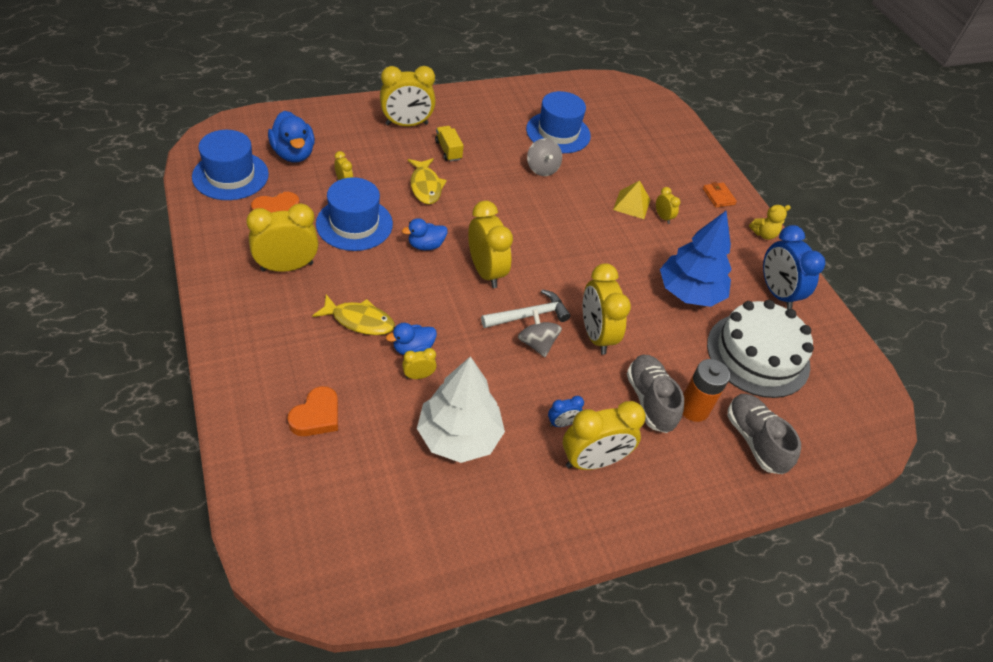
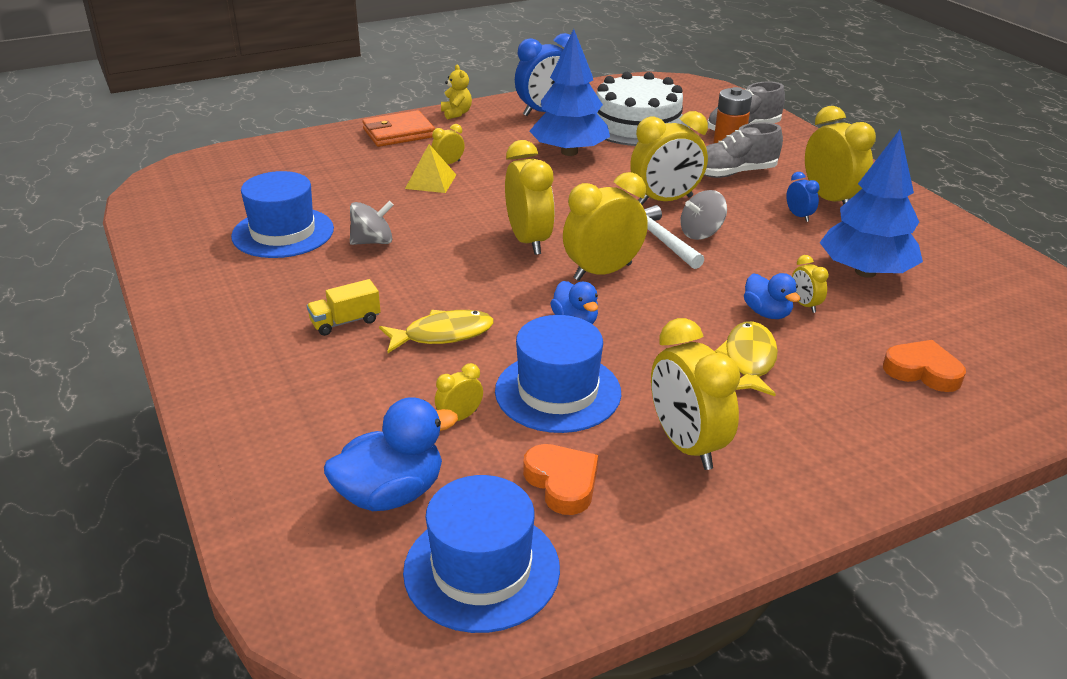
camera: 90 degrees left, 15 degrees down
yellow clock [380,66,436,126] -> yellow clock moved to [505,140,555,255]
white tree [417,356,505,463] -> blue tree [820,130,923,278]
orange wallet [703,182,737,208] -> orange wallet [362,110,435,147], size x1.71

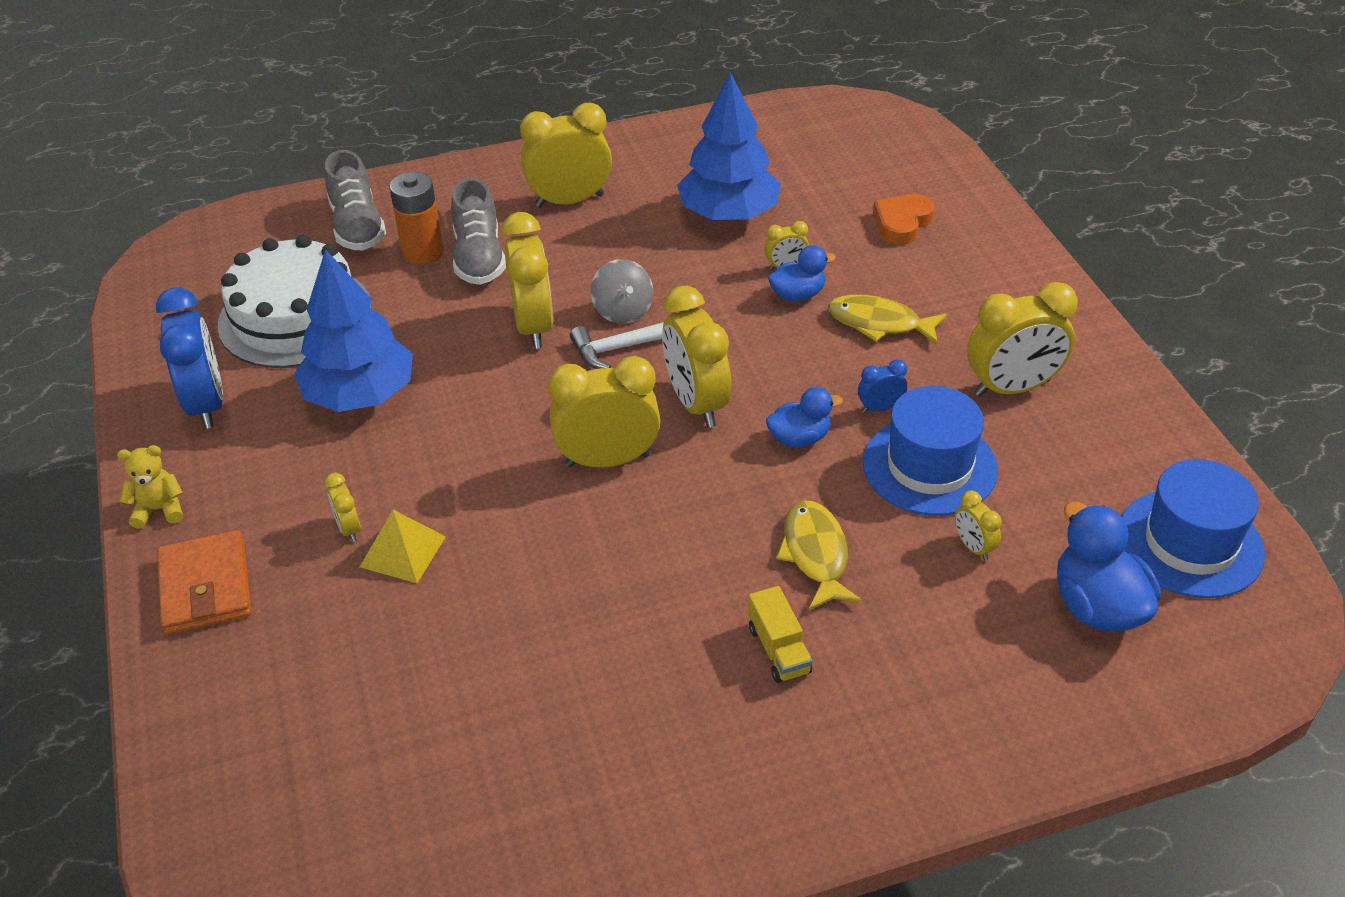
camera: 80 degrees left, 10 degrees up
blue hat [231,171,334,258] -> none
grey spinning top [350,201,393,245] -> none
orange heart [523,444,598,515] -> none
blue clock [786,172,820,222] -> blue clock moved to [858,359,907,413]

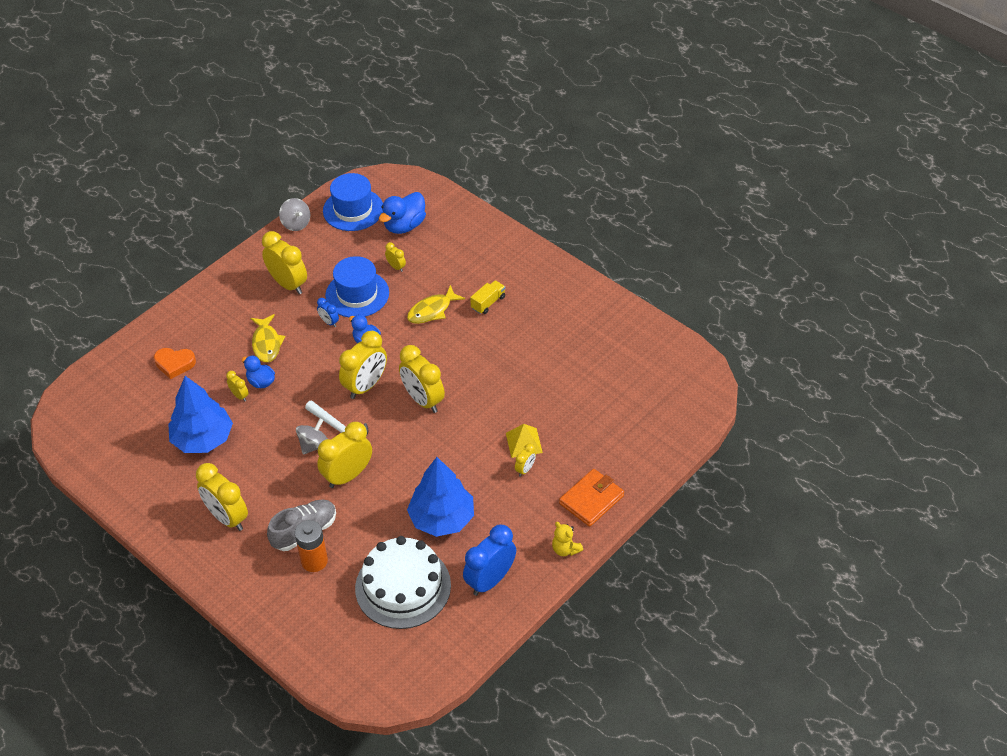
camera: 120 degrees left, 5 degrees up
grey shoe [325,150,386,250] -> none
yellow clock [955,491,1002,561] -> yellow clock turned 75 degrees counterclockwise [385,242,406,272]
none -> grey spinning top [279,198,310,231]

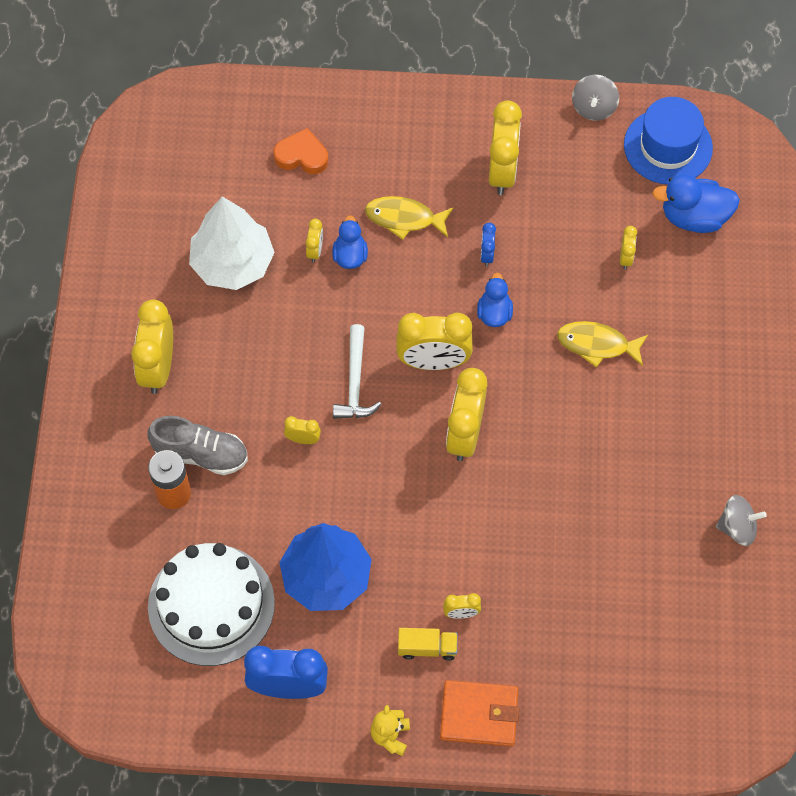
camera: 50 degrees right, 15 degrees up
orange heart [154,348,196,379] -> orange heart turned 135 degrees clockwise [273,128,328,174]
blue tree [168,376,233,453] -> white tree [189,196,275,290]
yellow fish [250,314,285,363] -> yellow fish turned 60 degrees clockwise [365,196,453,240]
grey spinning top [296,419,328,454] -> grey spinning top moved to [716,495,767,546]
yellow clock [317,422,372,488] -> yellow clock [284,416,321,444], size x0.47
blue hat [325,256,389,317] -> none
yellow truck [470,280,505,314] -> yellow truck moved to [398,628,458,661]
yellow pyramid [506,424,543,458] -> none

